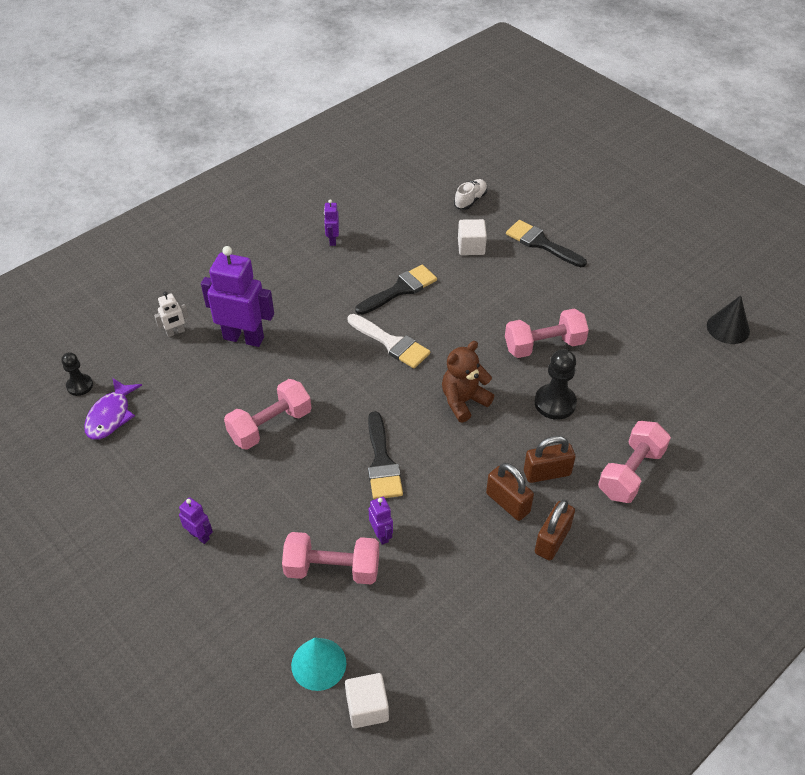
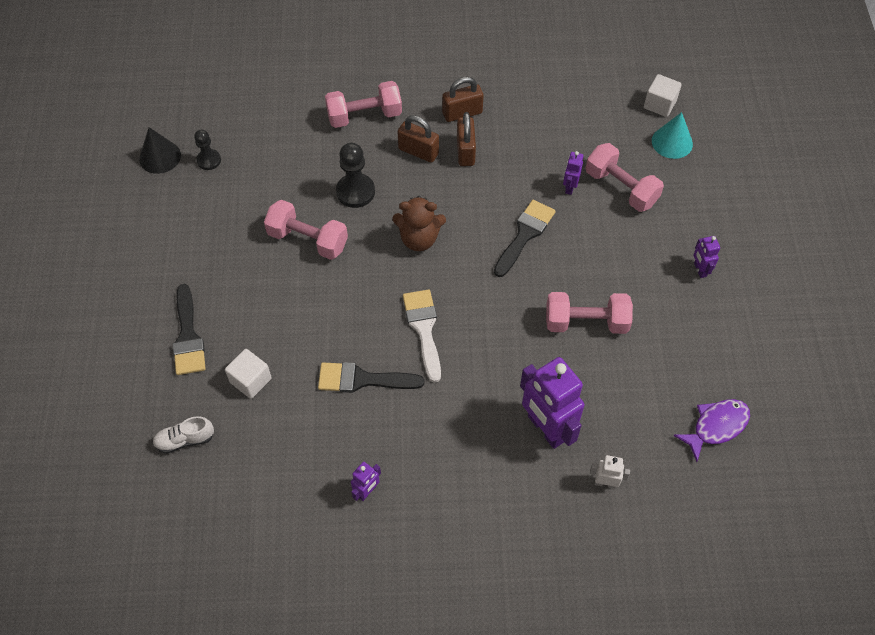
camera: 140 degrees left, 10 degrees up
black pawn [61,352,93,396] -> black pawn moved to [194,130,221,170]

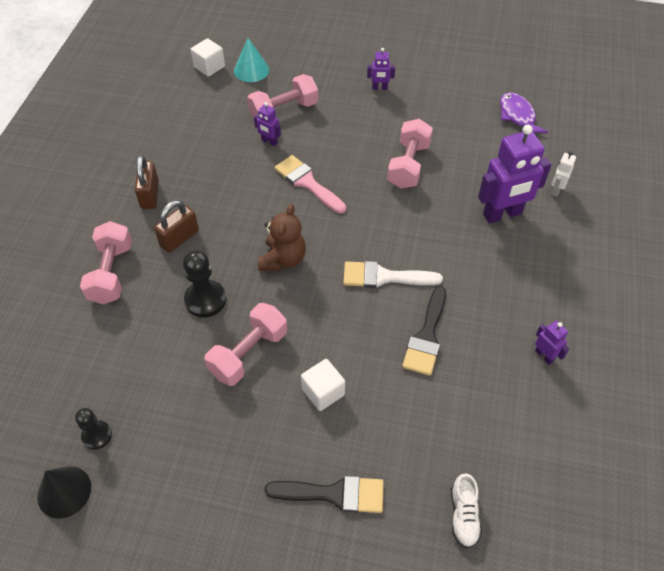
camera: 75 degrees left, 5 degrees down
white cube [225,349,272,399] -> white cube moved to [301,359,345,411]
brown padlock [457,112,476,166] -> none
black brush [494,200,556,277] -> pink brush [275,155,346,213]

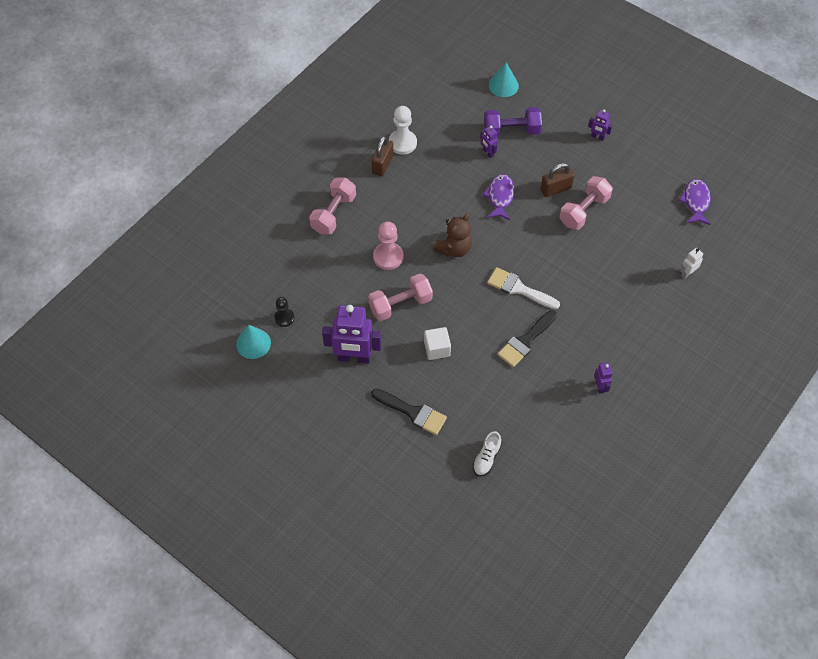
camera: 25 degrees right, 5 degrees up
black cone [37,466,91,518] -> turquoise cone [236,325,271,359]
brown padlock [154,200,199,253] -> brown padlock moved to [540,163,574,197]
black pawn [183,250,226,318] -> pink pawn [373,222,404,270]
white cube [191,38,225,77] -> none
pink dumbbell [247,74,318,119] -> purple dumbbell [484,107,542,137]
pink brush [275,155,346,213] -> purple fish [482,174,515,220]
purple robot [478,125,552,223] -> purple robot moved to [322,305,381,364]
none -> white pawn [389,106,417,155]

